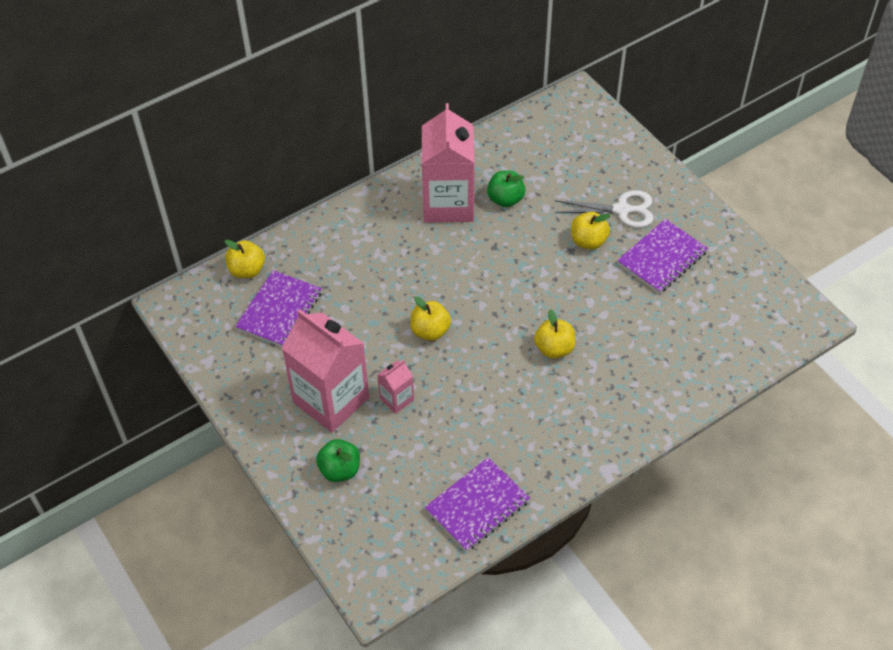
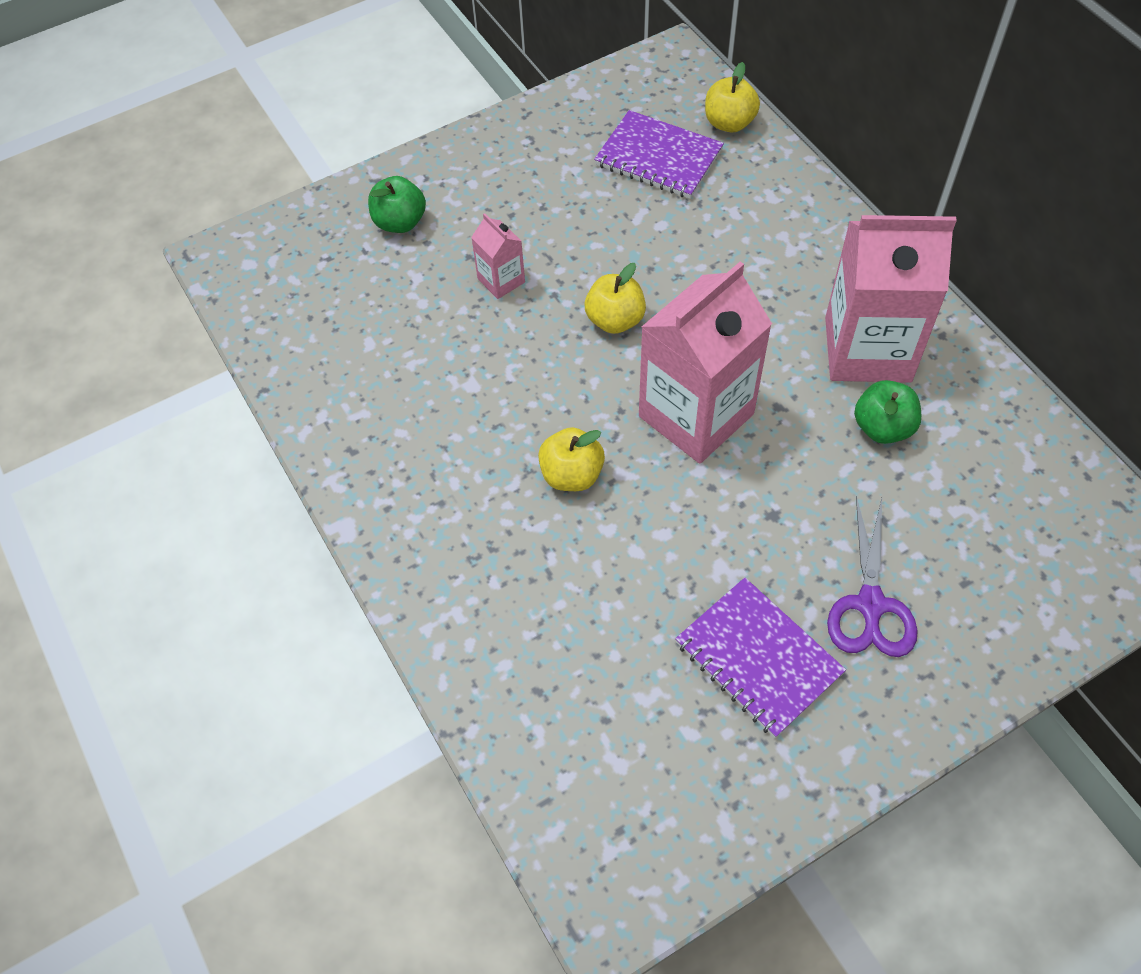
camera: 95 degrees right, 5 degrees up
pink carton [282,309,369,433] -> pink carton moved to [639,262,772,464]
purple notebook [425,457,530,552] -> none
white scissors [555,190,654,228] -> purple scissors [827,496,918,657]
yellow apple [571,212,610,250] -> none

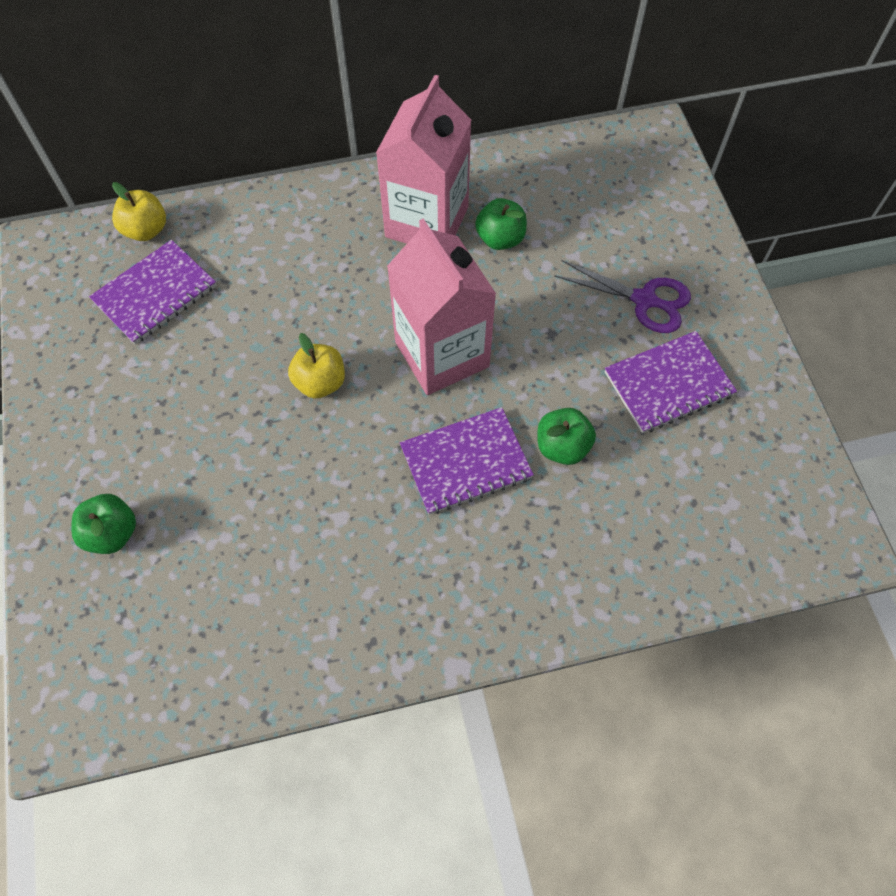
camera: 75 degrees left, 5 degrees up
pink carton [471,213,525,299] -> none
yellow apple [538,427,605,491] -> purple notebook [400,407,534,515]
none -> green apple [537,408,596,465]

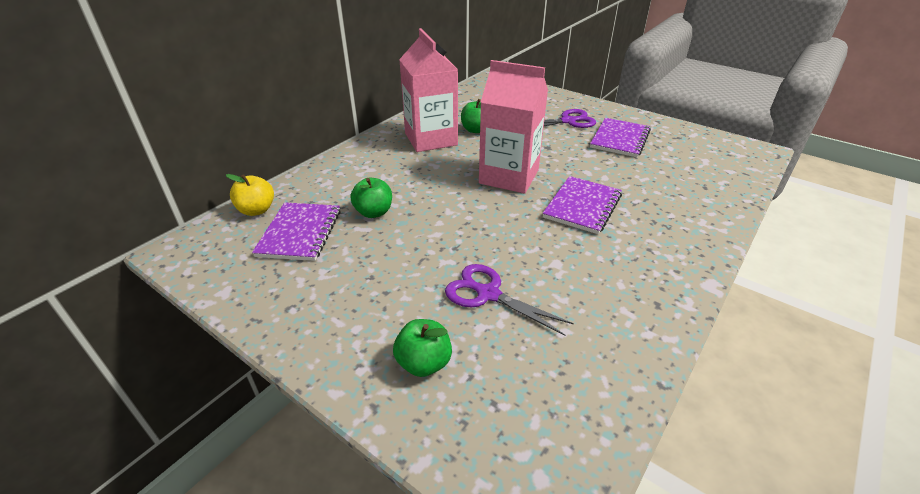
camera: 40 degrees left, 25 degrees down
yellow apple [288,333,345,399] -> none
green apple [537,408,596,465] -> green apple moved to [350,178,392,218]
none -> purple scissors [445,264,574,336]

